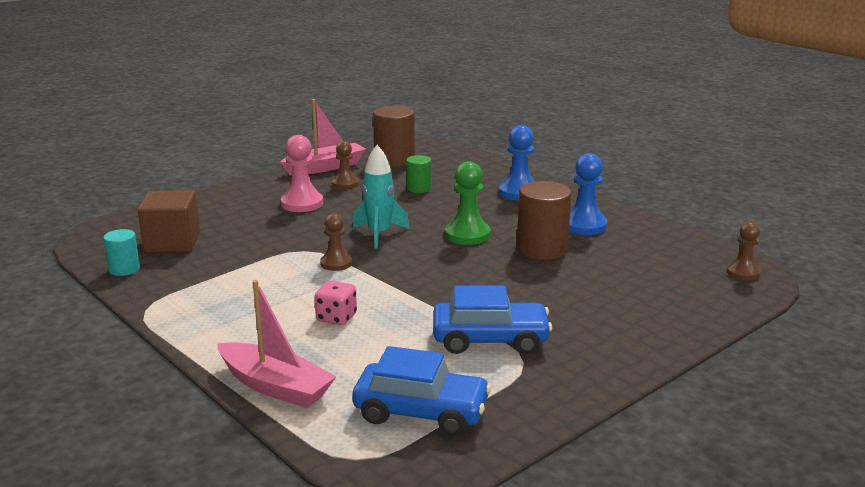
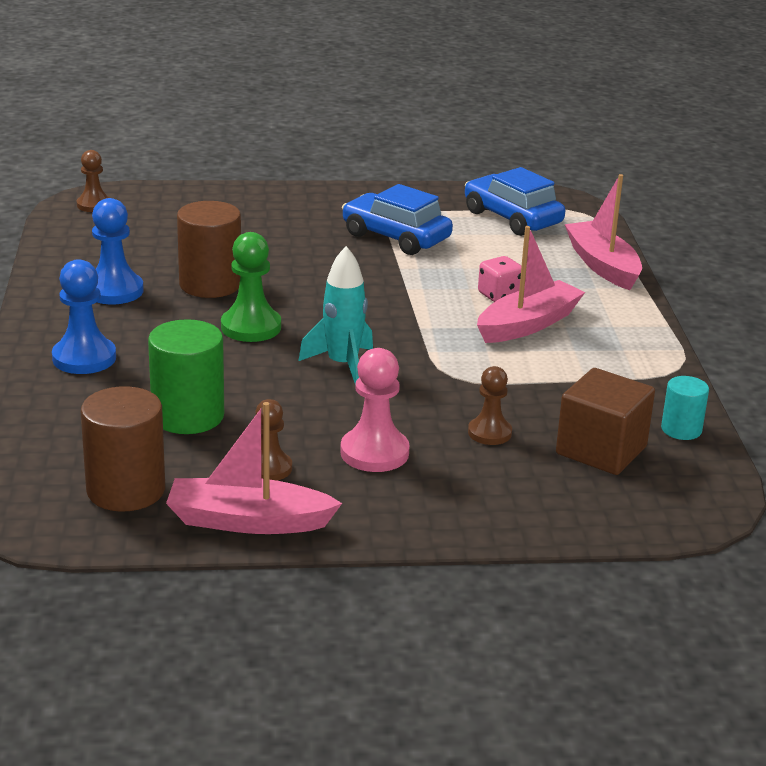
camera: 145 degrees left, 5 degrees up
brown pawn [320,213,352,271] -> brown pawn moved to [468,366,512,445]
green cylinder [406,155,431,193] -> green cylinder [148,319,224,434], size x1.76
none -> pink boat [477,226,585,343]

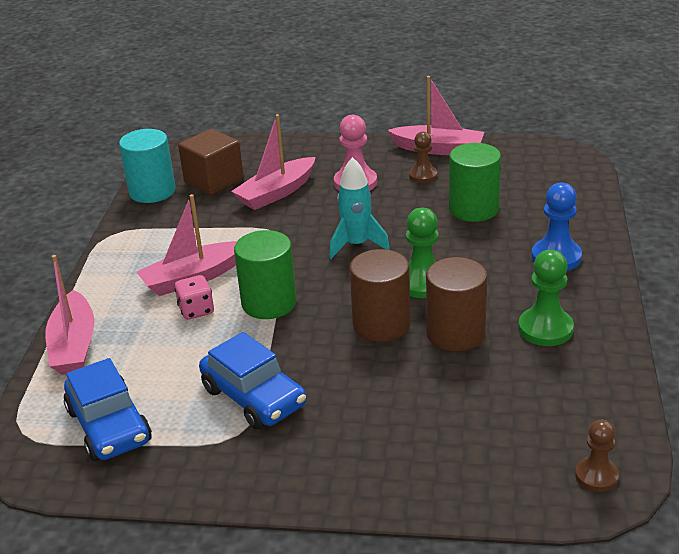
camera: 165 degrees left, 5 degrees up
brown cylinder [81,386,165,512] -> brown cylinder moved to [350,249,410,342]
blue pawn [92,198,144,304] -> green pawn [518,250,574,346]
brown pawn [468,366,512,445] -> pink boat [231,114,315,210]
turquoise cylinder [661,376,709,440] -> turquoise cylinder [119,129,176,203], size x1.76
none -> green cylinder [234,230,297,319]

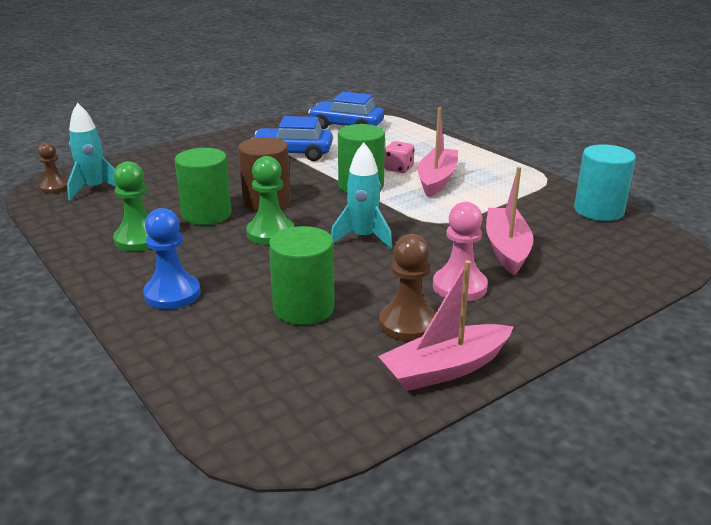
camera: 135 degrees right, 5 degrees down
pink boat [45,255,95,375] -> none
brown cube [178,129,244,195] -> none
brown pawn [409,132,437,183] -> brown pawn [379,234,436,341], size x1.52
brown cylinder [426,257,487,351] -> green cylinder [175,148,232,225]
none -> turquoise rocket [67,103,117,200]

